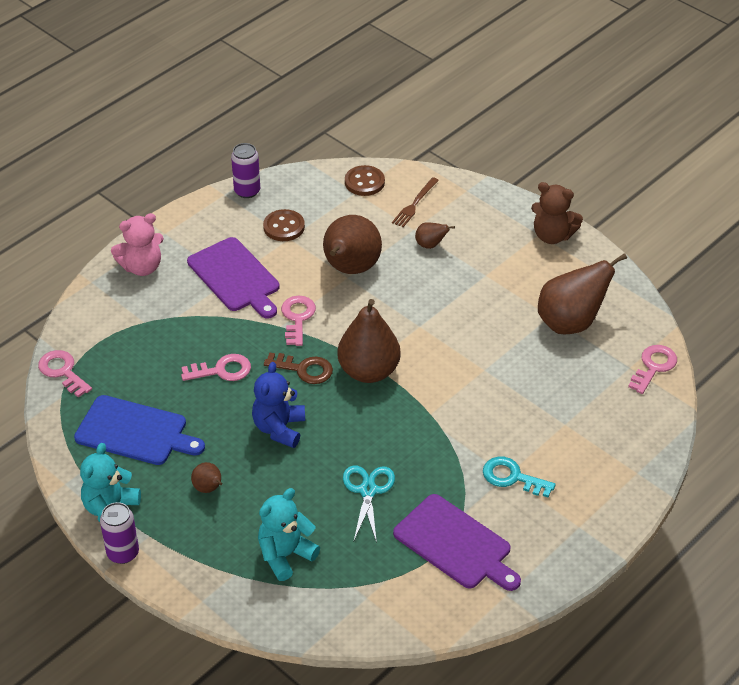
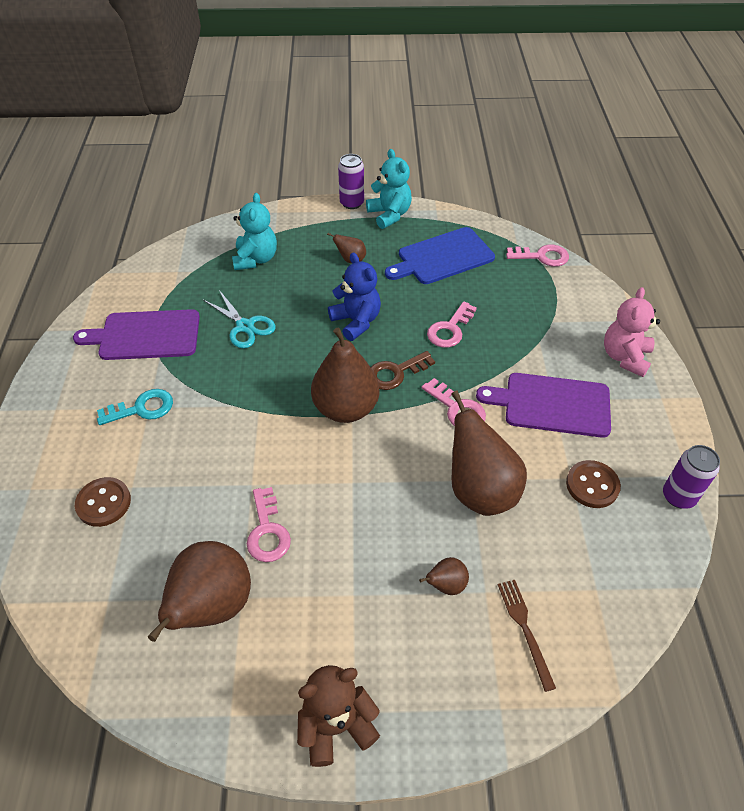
camera: 135 degrees right, 5 degrees up
brown button [345,165,385,196] -> brown button moved to [75,477,131,527]
pink key [628,345,677,394] -> pink key moved to [247,487,291,562]

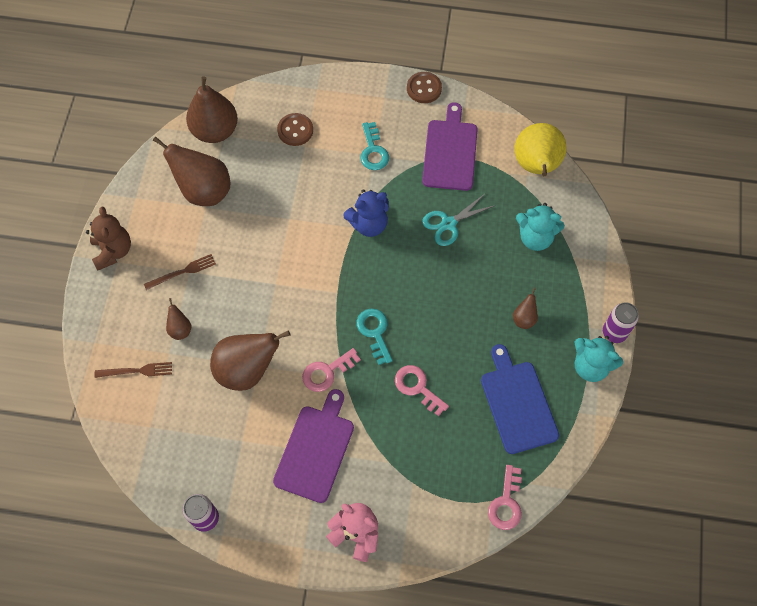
camera: 100 degrees right, 15 degrees up
pink key [247,487,291,562] -> none
brown pear [311,327,379,423] -> brown pear moved to [186,76,238,143]
blue teddy bear [328,253,381,341] -> blue teddy bear moved to [343,190,389,237]
turquoise teddy bear [366,149,412,229] -> turquoise teddy bear turned 45 degrees clockwise [574,336,623,382]
brown key [371,351,435,390] -> turquoise key [356,309,393,365]
brown button [566,460,621,508] -> brown button moved to [407,72,442,103]
none -> brown fork [144,254,216,290]
none -> yellow pear [514,123,567,176]

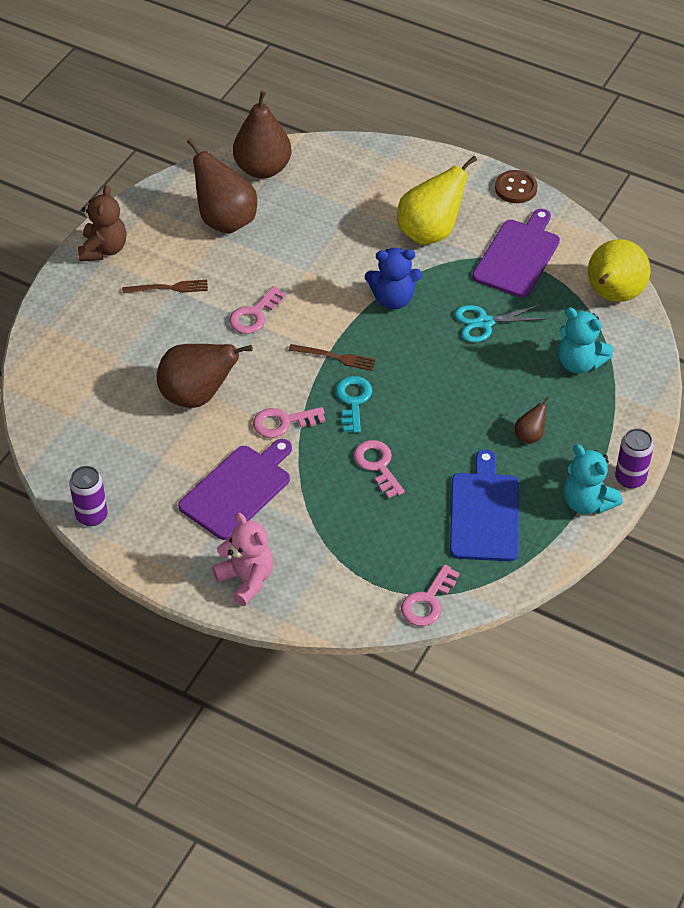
camera: 20 degrees right, 15 degrees down
brown fork [95,362,172,378] -> brown fork moved to [288,344,376,371]
brown pear [166,298,191,340] -> none
brown button [277,113,313,146] -> none
turquoise key [360,122,389,170] -> yellow pear [397,156,477,245]
none -> pink key [229,286,286,334]

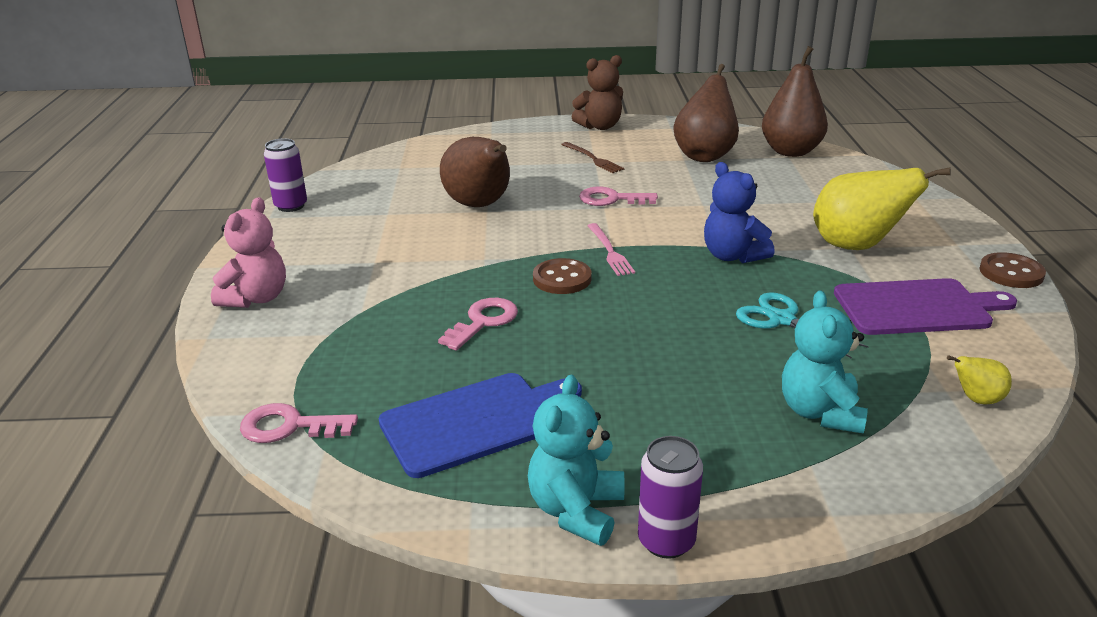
camera: 60 degrees right, 20 degrees down
purple cutting board [178,439,292,540] -> none
pink key [253,407,326,438] -> none
brown fork [288,344,376,371] -> pink fork [587,223,635,276]
turquoise key [335,376,372,433] -> brown button [533,258,592,294]
brown pear [515,397,550,444] -> none
yellow pear [588,239,650,302] -> yellow pear [947,355,1012,405], size x0.46

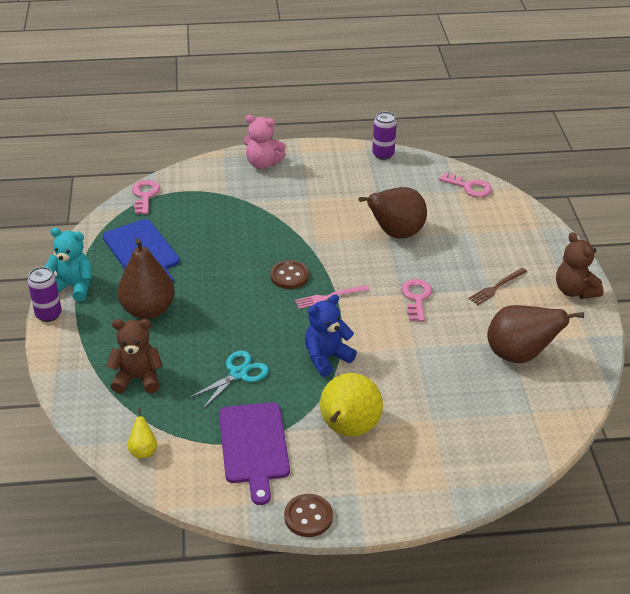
camera: 85 degrees right, 10 degrees up
pink key [438,298,518,351] -> pink key moved to [439,172,492,197]
brown pear [762,46,828,157] -> brown pear moved to [117,238,175,319]
turquoise teddy bear [782,290,868,434] -> brown teddy bear [106,319,163,394]

